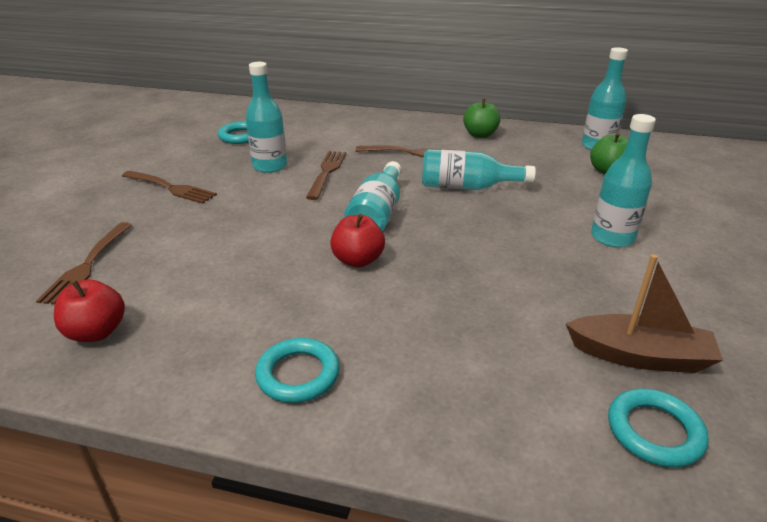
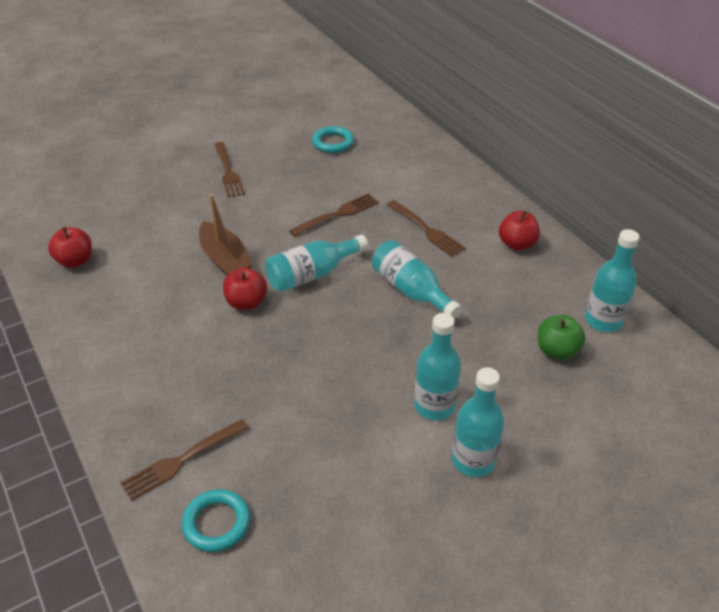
camera: 45 degrees right, 10 degrees up
brown fork [36,222,132,305] -> brown fork moved to [120,419,249,501]
turquoise bottle [246,62,287,173] -> turquoise bottle moved to [452,367,504,477]
turquoise ring [255,338,340,403] -> none
green apple [463,99,501,138] -> red apple [499,211,540,250]
brown boat [566,254,723,373] -> brown boat moved to [199,194,253,276]

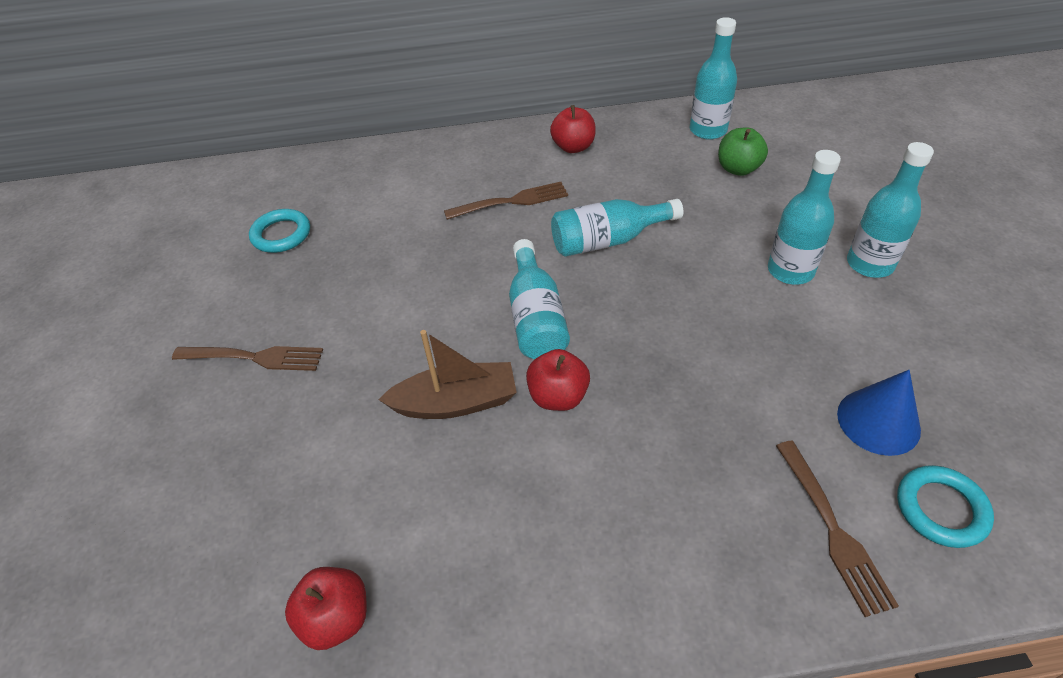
camera: 65 degrees left, 5 degrees up
brown fork [289,194,379,237] -> none
none -> blue cone [837,370,921,456]

